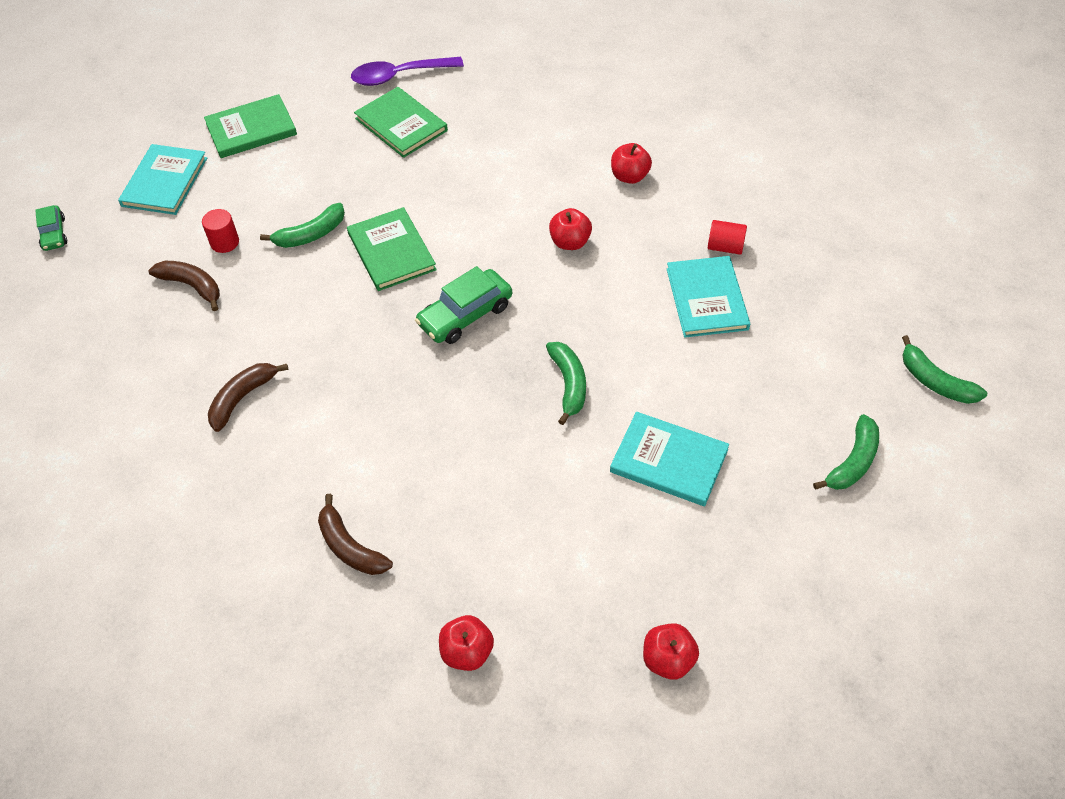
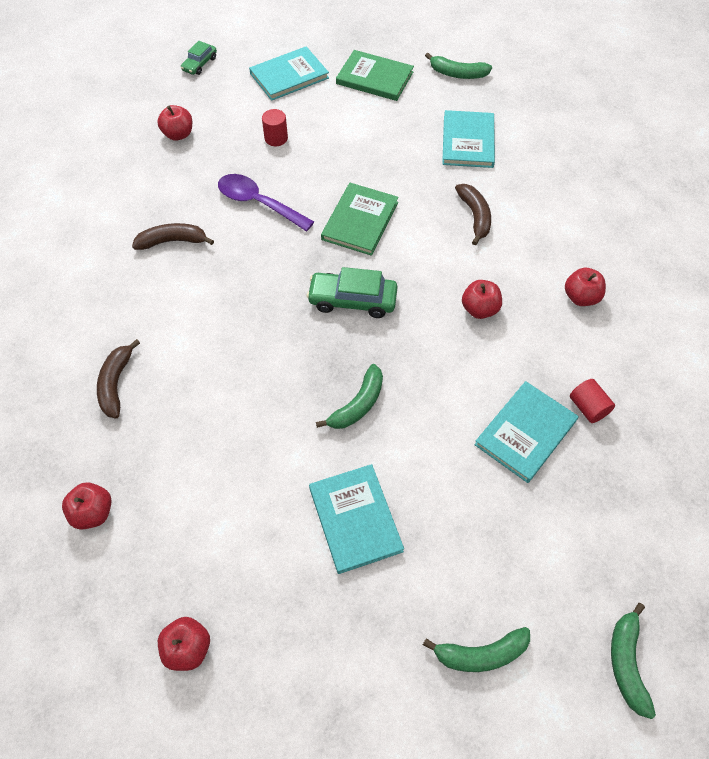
camera: 45 degrees right, 5 degrees up
brown banana [148,261,220,311] -> brown banana moved to [455,184,491,246]
green banana [260,203,345,248] -> green banana moved to [425,53,492,79]
purple spoon [351,57,464,86] -> purple spoon moved to [218,174,314,231]
green book [354,87,448,158] -> turquoise book [442,110,495,168]
none -> red apple [157,105,192,141]

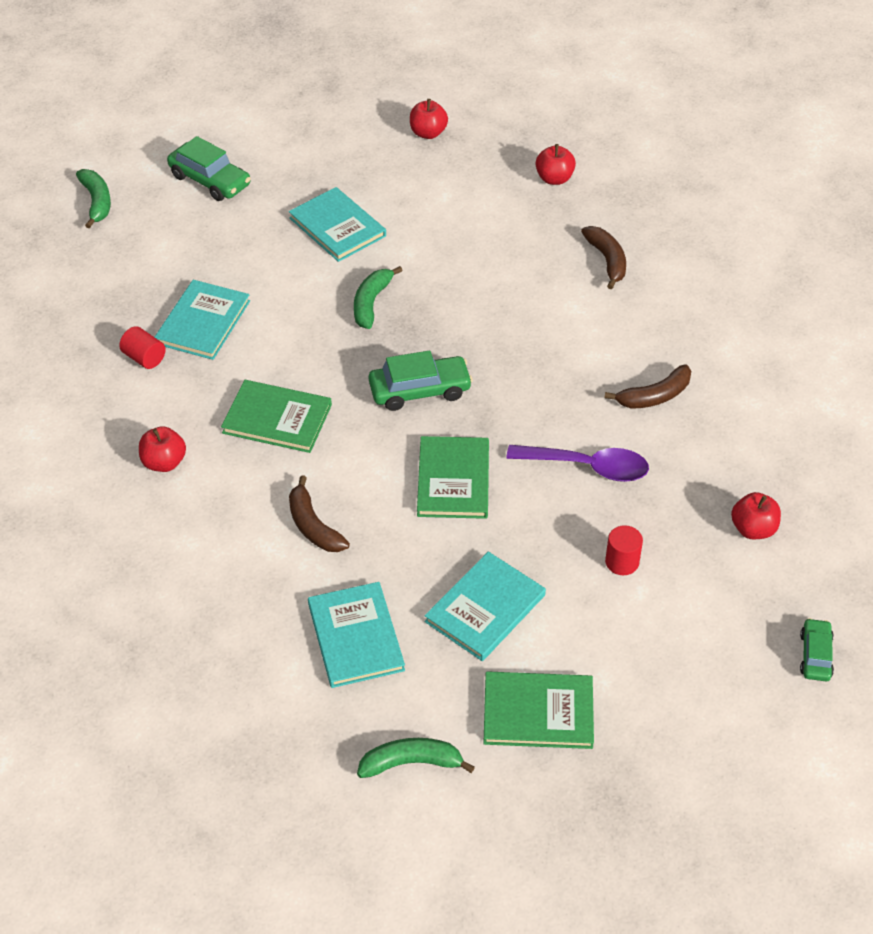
camera: 160 degrees right, 10 degrees down
turquoise book [249,46,329,101] -> turquoise book moved to [425,552,546,661]
green banana [423,627,530,672] -> green car [167,136,251,201]
red apple [462,280,502,319] -> green book [221,380,332,453]

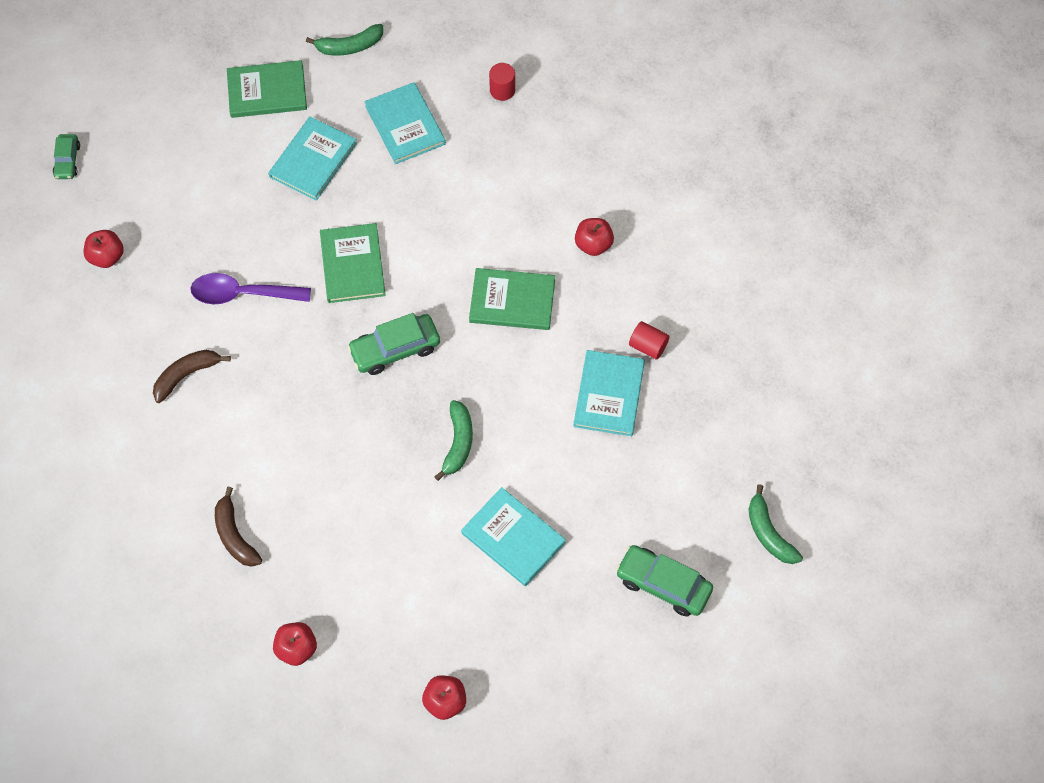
camera: 170 degrees right, 15 degrees up
brown banana [289,475,350,552] -> none
red cylinder [605,525,643,575] -> red cylinder moved to [489,63,515,101]

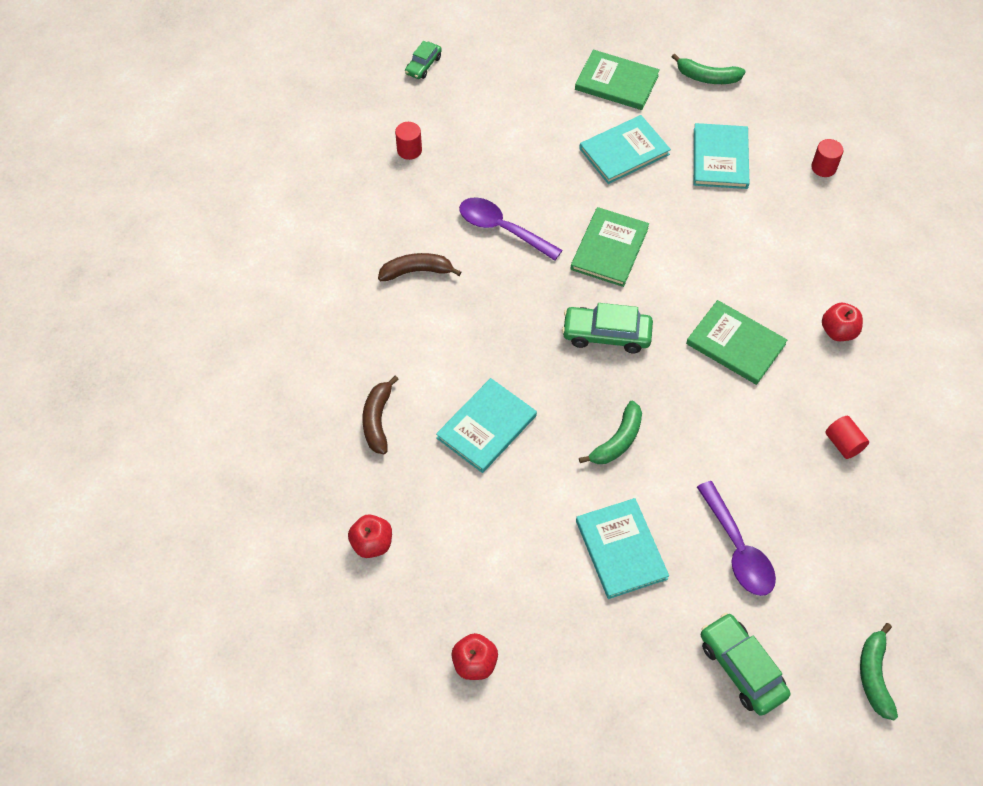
camera: 30 degrees right, 5 degrees down
red apple [84,230,124,268] -> red cylinder [395,122,422,160]
turquoise book [573,350,645,436] -> turquoise book moved to [436,378,537,473]
none -> purple spoon [697,481,776,596]

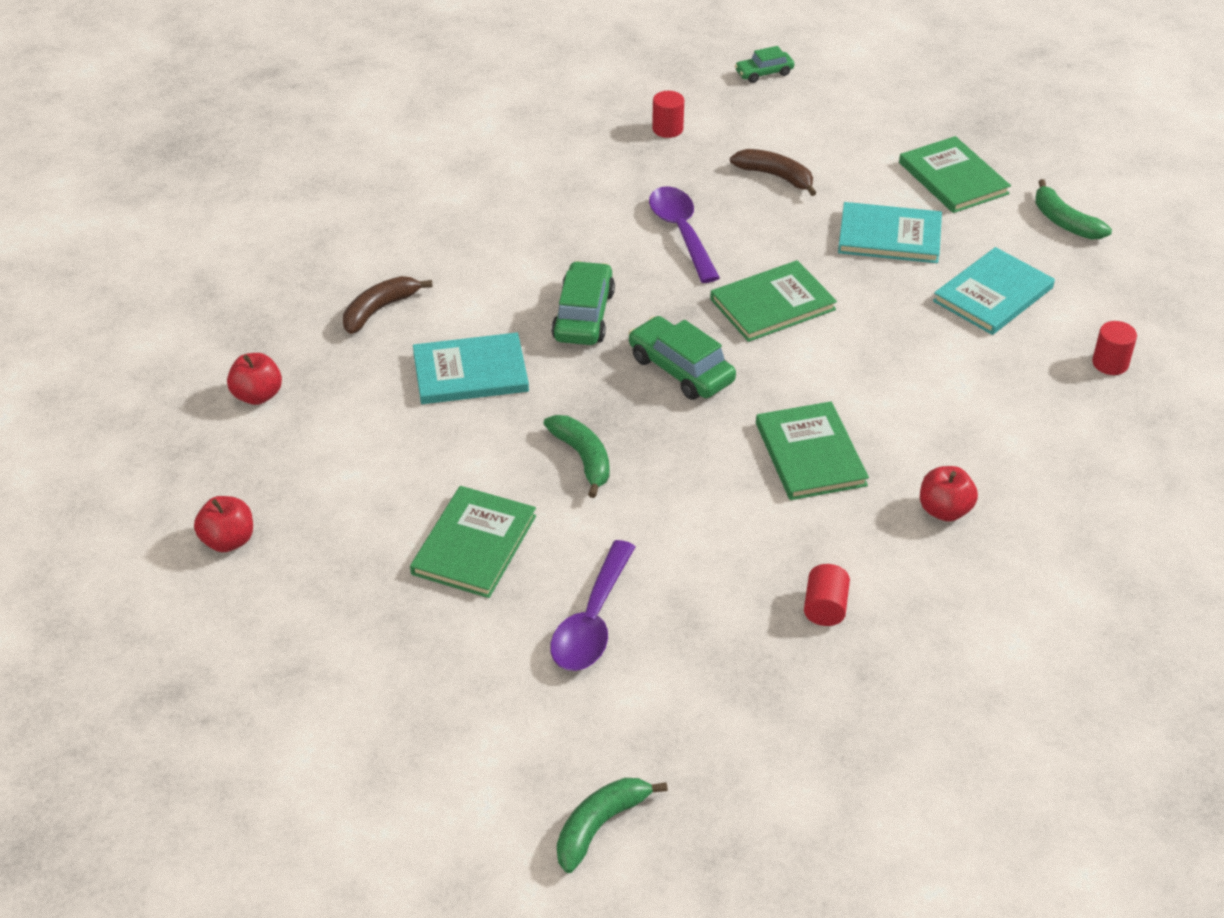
camera: 40 degrees right, 15 degrees down
brown banana [378,253,461,281] -> brown banana moved to [730,149,817,196]
turquoise book [576,498,669,599] -> green book [410,486,536,598]
green banana [579,401,642,464] -> green banana turned 105 degrees counterclockwise [543,415,610,498]
green car [701,613,790,716] -> green car moved to [551,261,615,345]

